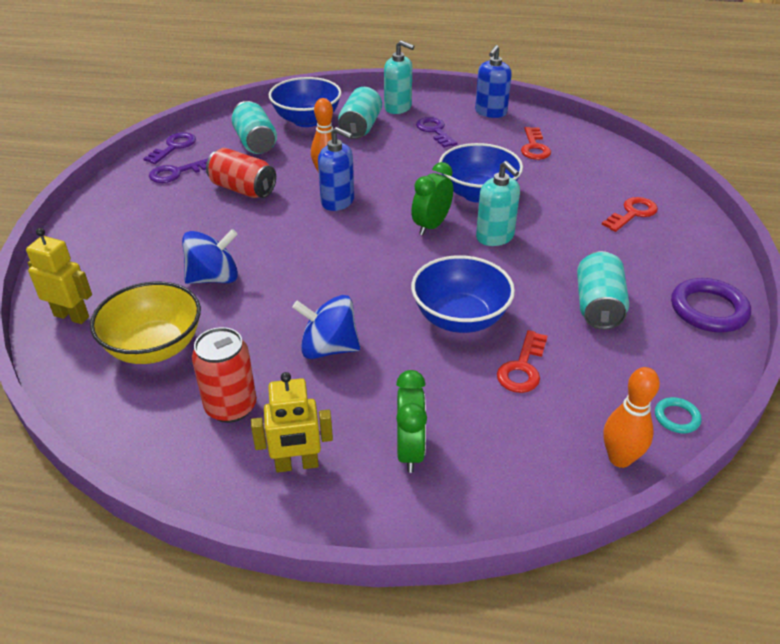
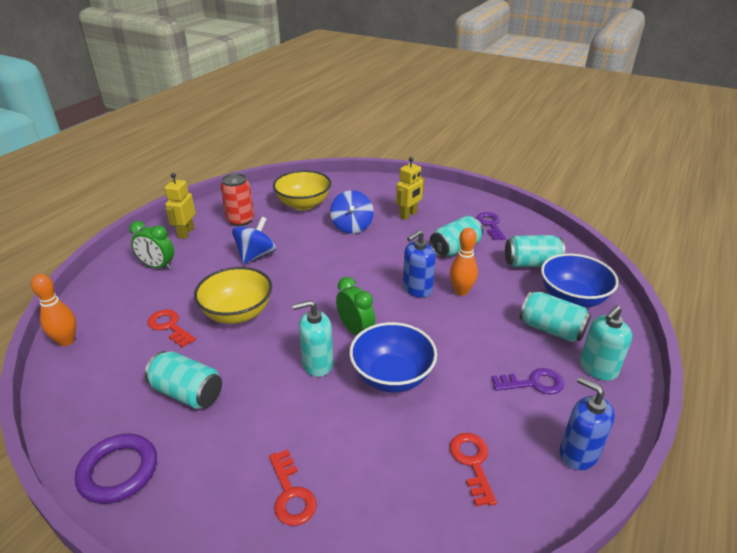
camera: 110 degrees right, 5 degrees down
yellow robot [26,228,92,324] -> yellow robot moved to [396,157,424,220]
purple key [143,132,196,164] -> none
red can [206,148,276,198] -> turquoise can [430,216,483,257]
blue bowl [411,255,515,333] -> yellow bowl [194,267,272,324]
red key [521,127,551,160] -> red key turned 60 degrees clockwise [450,433,497,507]
turquoise ring [655,397,702,433] -> none

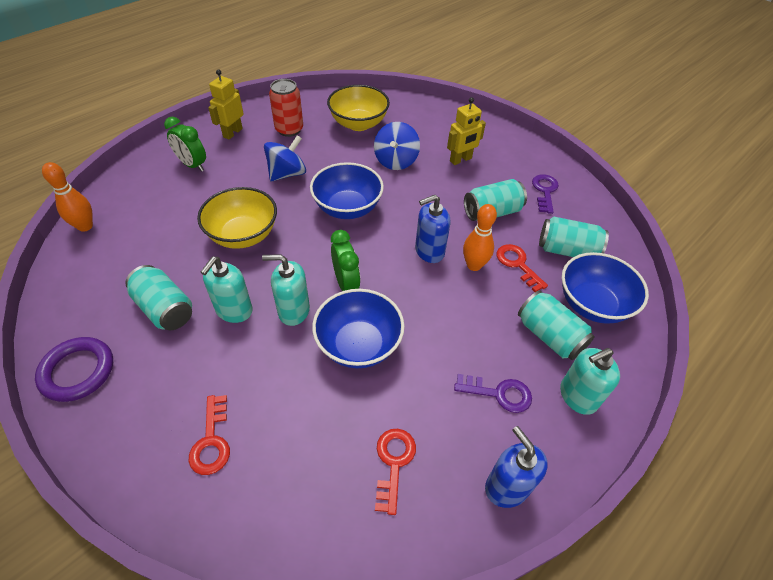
camera: 15 degrees right, 15 degrees up
red key [147,310,196,347] -> red key moved to [496,244,548,292]
none -> turquoise soap dispenser [201,256,253,323]
none -> blue bowl [310,162,384,219]

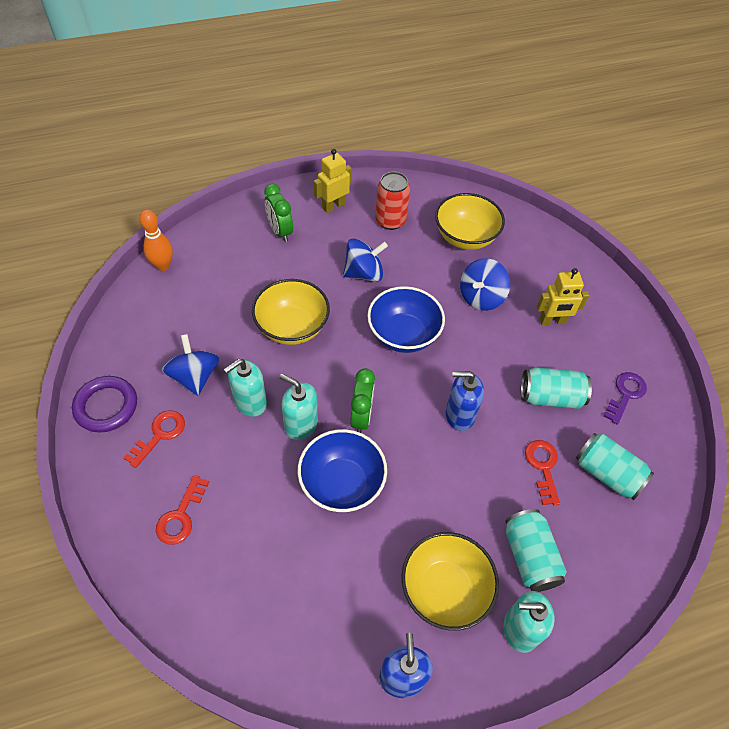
camera: 25 degrees right, 5 degrees up
turquoise can [125,265,192,330] -> blue spinning top [162,334,219,396]
red key [375,429,416,515] -> red key moved to [123,411,185,468]
purple key [454,374,532,413] -> yellow bowl [401,532,499,631]
orange bowling pin [463,204,497,271] -> none
blue bowl [562,252,649,324] -> none

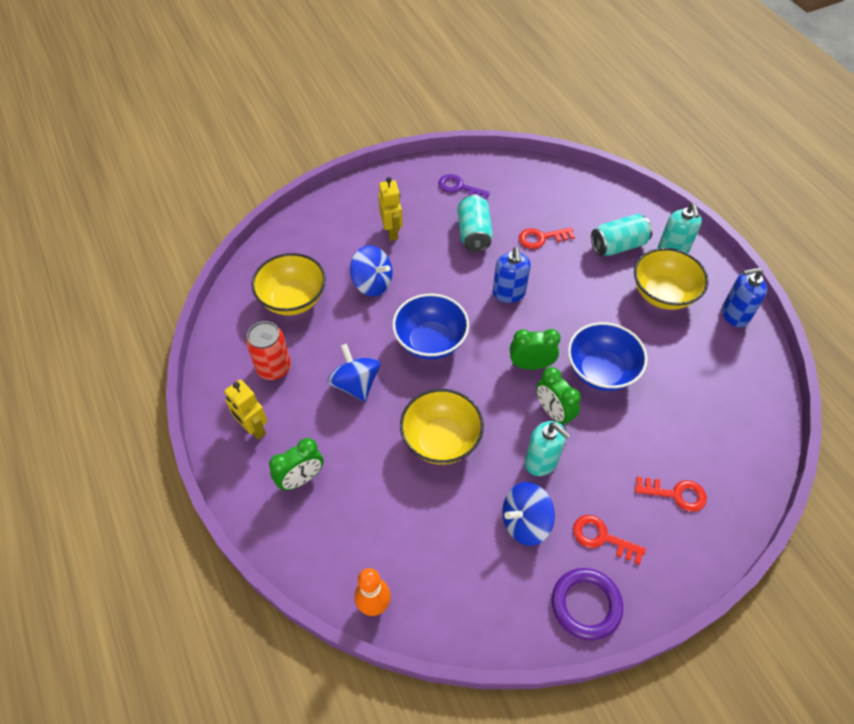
camera: 95 degrees left, 0 degrees up
turquoise soap dispenser [279,374,318,440] -> green clock [536,367,581,426]
turquoise can [576,433,654,500] -> none

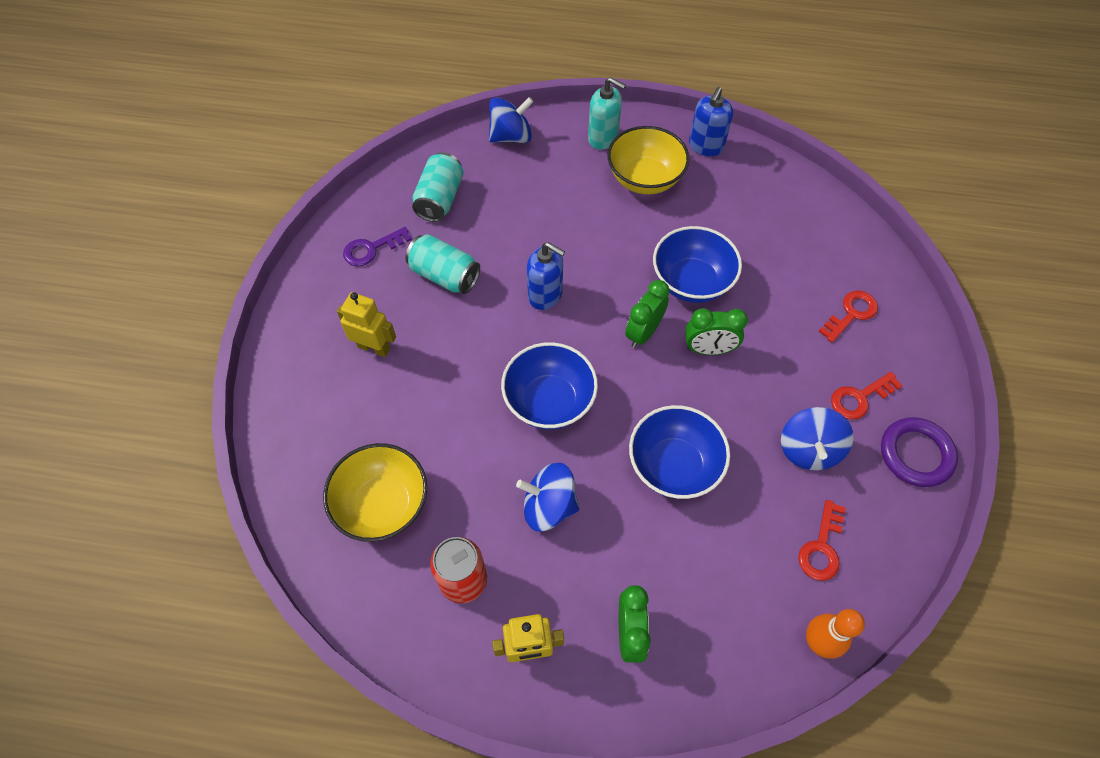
camera: 55 degrees left, 5 degrees up
blue spinning top [350,245,392,296] -> blue spinning top moved to [489,97,533,143]
yellow bowl [400,389,484,465] -> blue bowl [629,405,730,499]
red key [519,227,575,249] -> red key moved to [798,500,846,581]
turquoise soap dispenser [525,421,570,476] -> none
turquoise can [591,214,653,256] -> turquoise can moved to [412,152,463,222]

